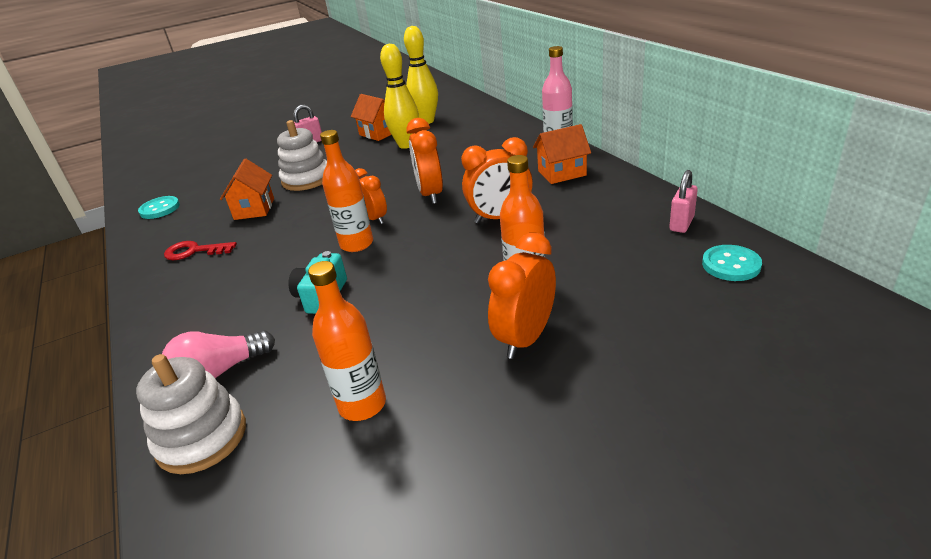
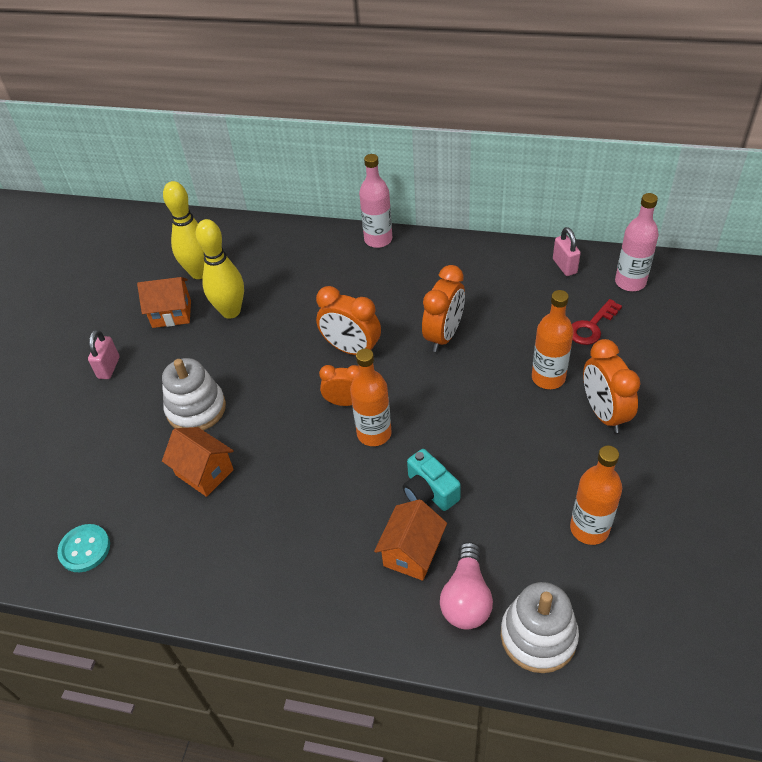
camera: 50 degrees left, 15 degrees up
red key [164,241,237,260] -> red key moved to [572,299,622,345]
orange house [533,124,591,184] -> orange house moved to [374,499,447,581]
turquoise button [702,245,762,281] -> pink bottle [615,193,659,291]

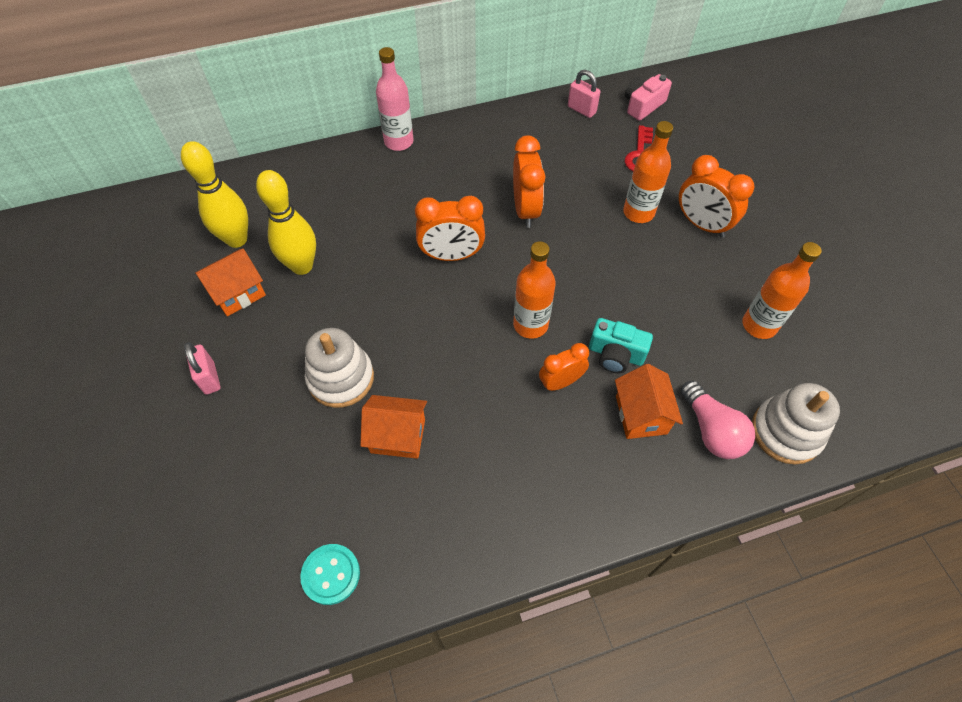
camera: 35 degrees left, 10 degrees up
orange clock [319,365,359,406] -> orange clock moved to [539,343,589,391]
pink bottle [615,193,659,291] -> pink camera [625,74,672,121]

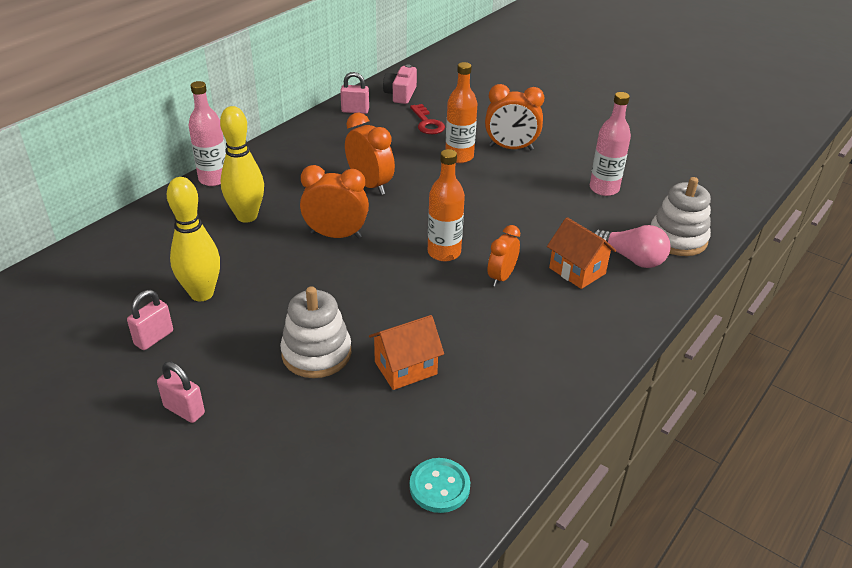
camera: 35 degrees left, 20 degrees down
yellow bowling pin [181,141,248,248] -> yellow bowling pin moved to [220,106,264,223]
orange house [195,249,266,316] -> pink padlock [127,290,173,350]
orange clock [415,196,485,261] -> orange clock turned 135 degrees counterclockwise [300,165,369,239]
turquoise camera [589,318,653,373] -> none
orange bottle [742,242,822,339] -> pink bottle [590,92,631,196]

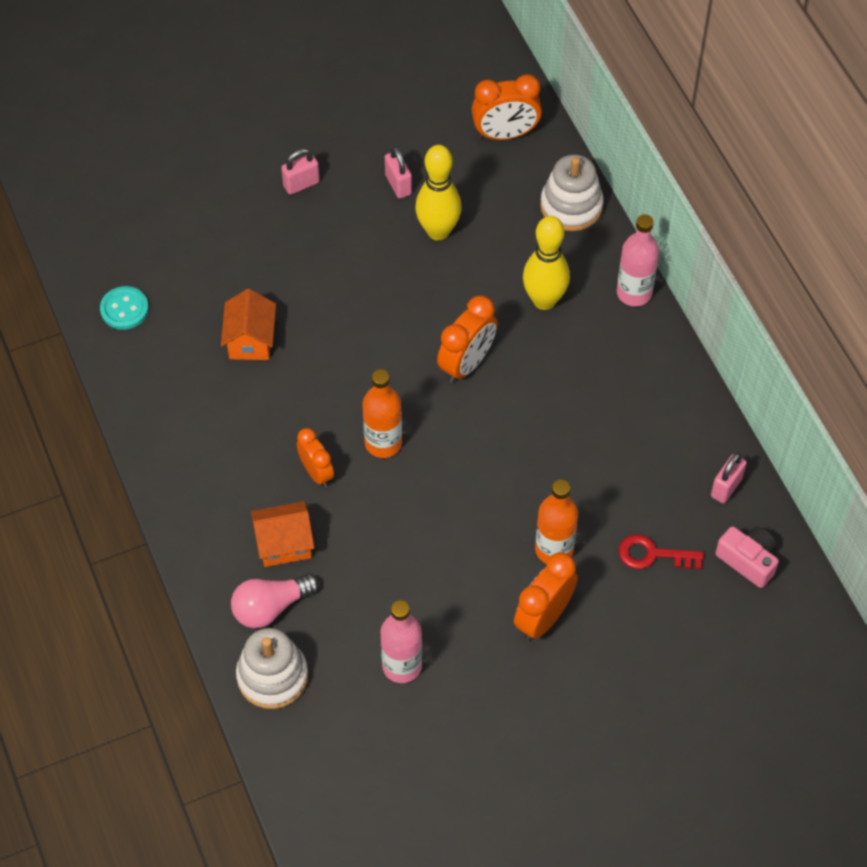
camera: 120 degrees right, 20 degrees up
white stacking toy [280,286,351,378] -> white stacking toy moved to [540,154,604,231]
orange clock [345,113,395,195] -> orange clock moved to [471,74,542,140]

